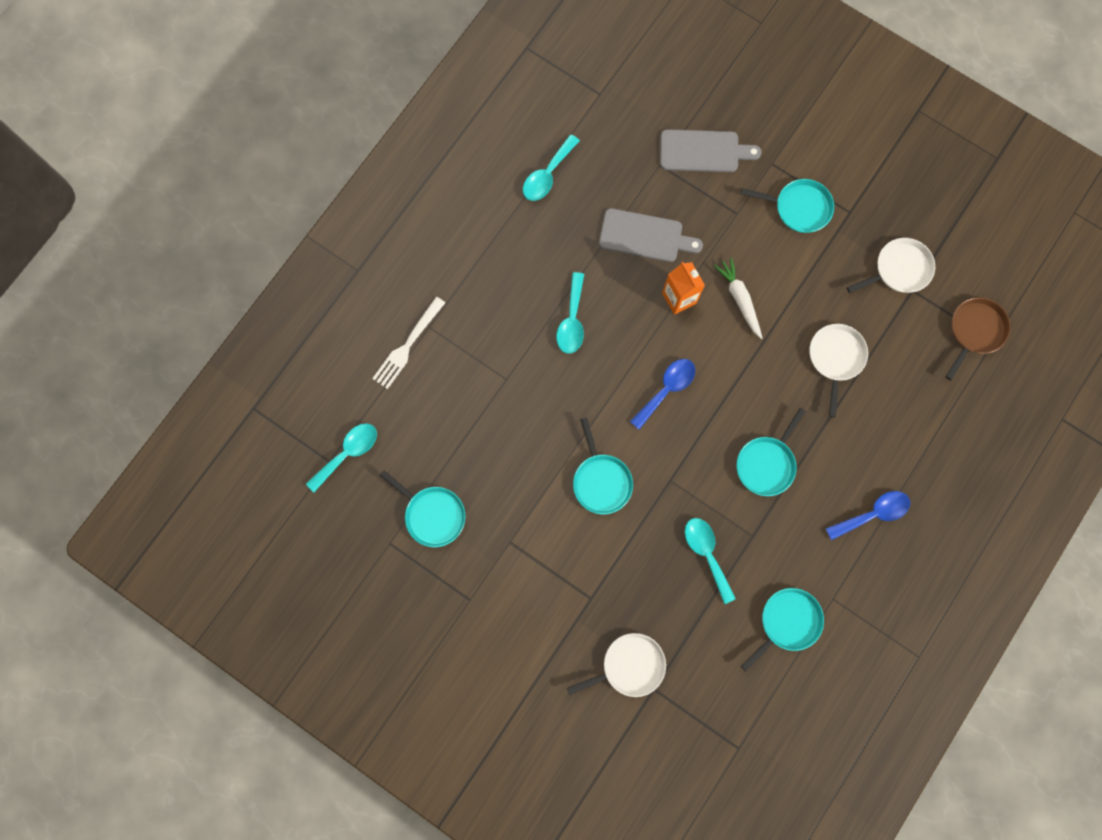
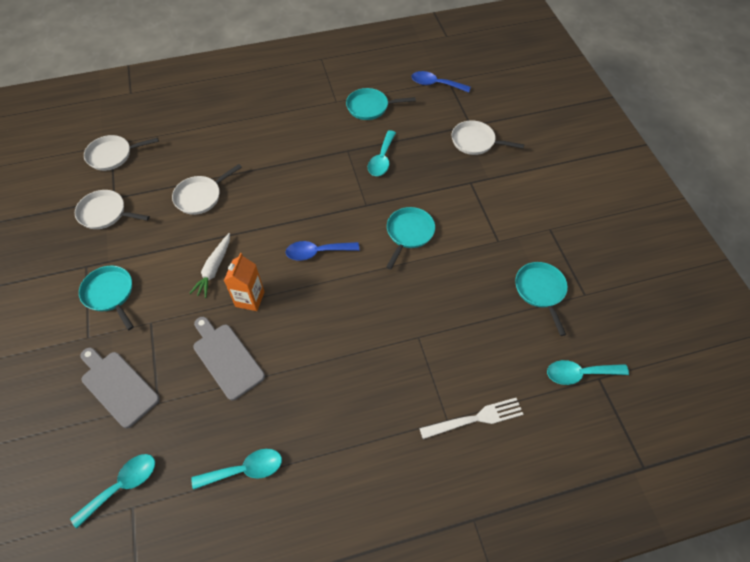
camera: 140 degrees left, 20 degrees down
turquoise spoon [556,272,584,354] -> turquoise spoon moved to [70,454,155,529]
turquoise pan [736,408,806,496] -> none
blue spoon [826,491,910,540] -> blue spoon moved to [411,71,471,92]
brown pan [945,297,1011,380] -> white pan [84,135,159,171]

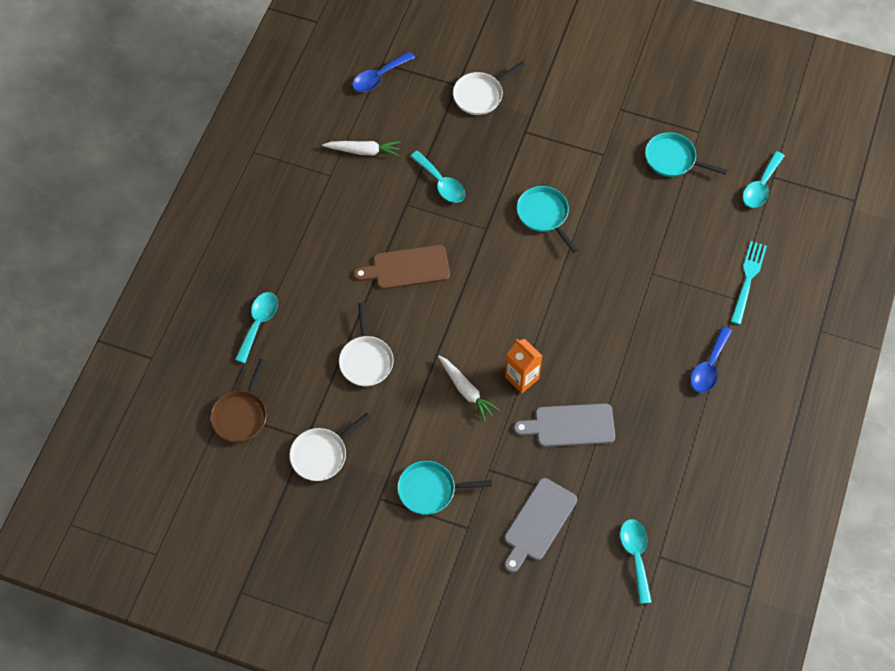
camera: 55 degrees left, 5 degrees up
grey cutting board [81,348,160,428] -> grey cutting board turned 45 degrees counterclockwise [504,478,577,573]
white pan [84,135,159,171] -> brown pan [211,359,267,442]
turquoise spoon [192,449,282,490] -> turquoise spoon moved to [235,292,278,363]
blue spoon [285,241,359,261] -> blue spoon moved to [690,326,732,393]
turquoise pan [346,88,416,120] -> white carrot [322,141,400,156]
white fork [419,398,524,439] -> turquoise fork [731,241,767,325]
none -> brown cutting board [354,245,450,289]

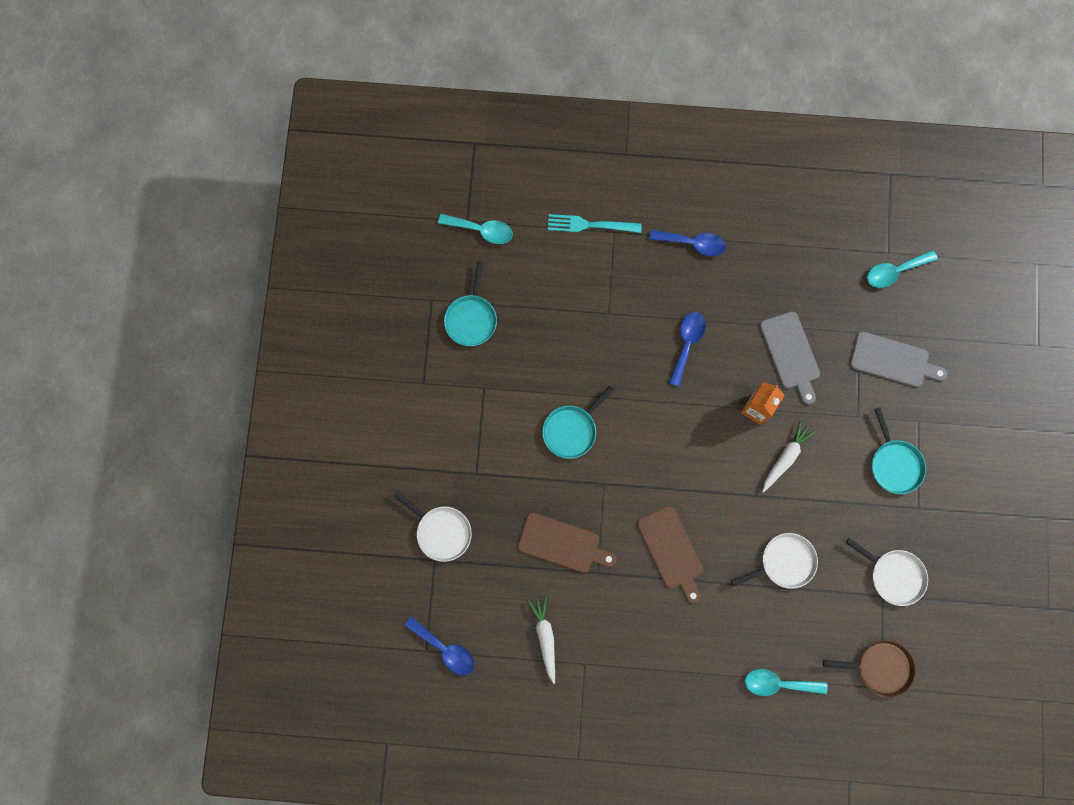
camera: 105 degrees left, 15 degrees up
turquoise spoon [410,151,465,203] -> brown cutting board [518,513,616,573]
none -> blue spoon [669,312,706,387]

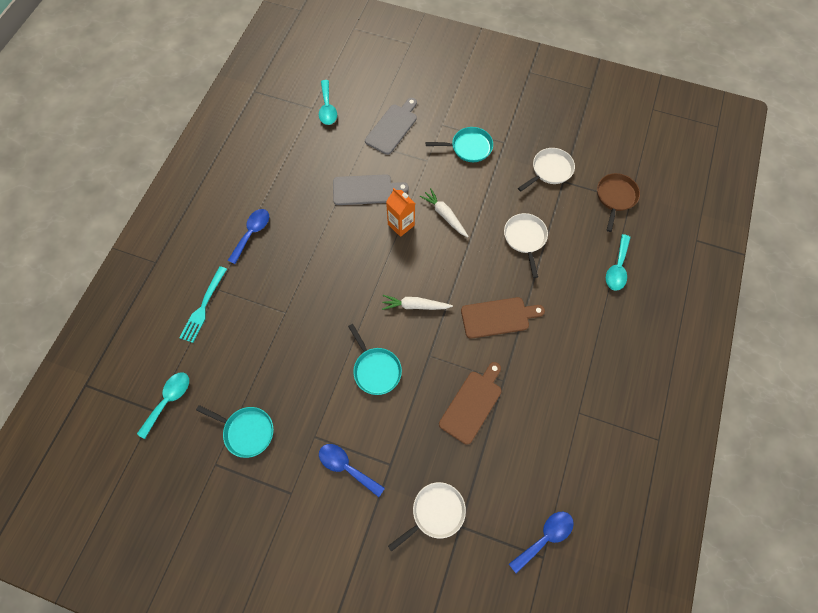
camera: 75 degrees left, 10 degrees down
white carrot [527,596,555,684] -> white carrot moved to [382,295,453,310]
blue spoon [669,312,706,387] -> blue spoon moved to [319,444,385,497]

